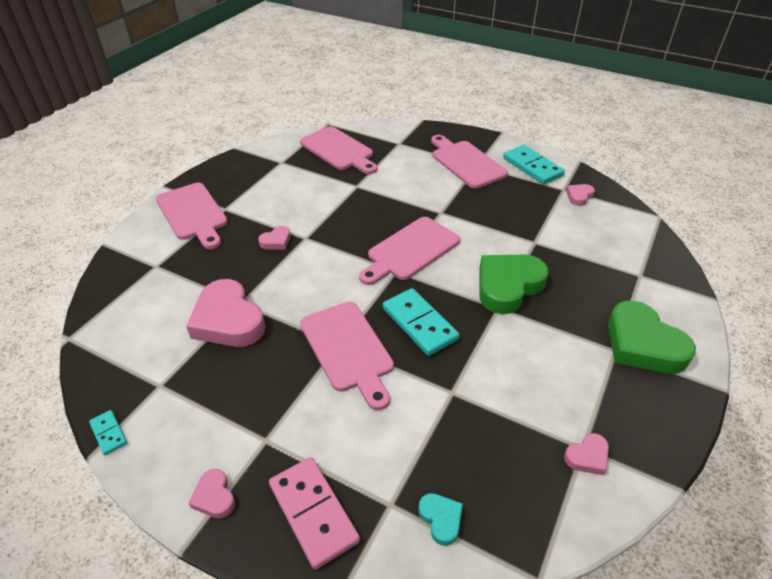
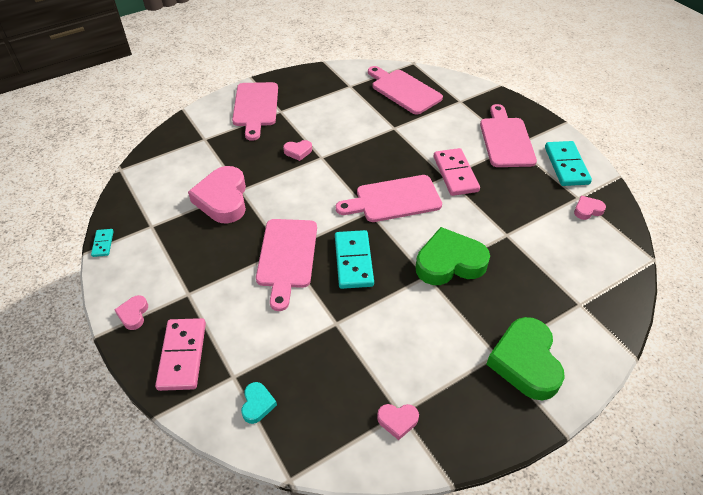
camera: 30 degrees right, 5 degrees up
pink cutting board [300,126,377,174] -> pink cutting board turned 150 degrees clockwise [368,66,443,115]
none -> pink domino [434,148,480,196]

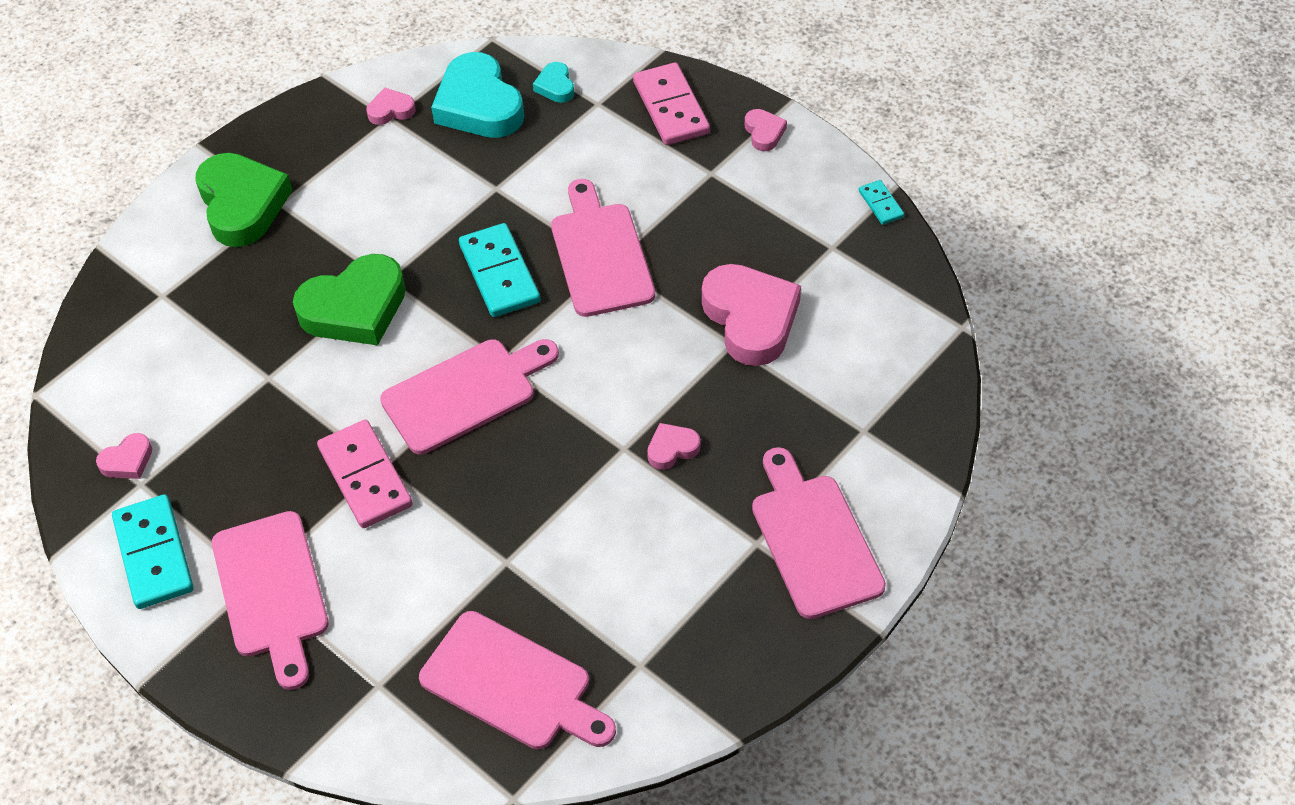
camera: 165 degrees right, 5 degrees up
none -> turquoise heart [431,52,524,138]

